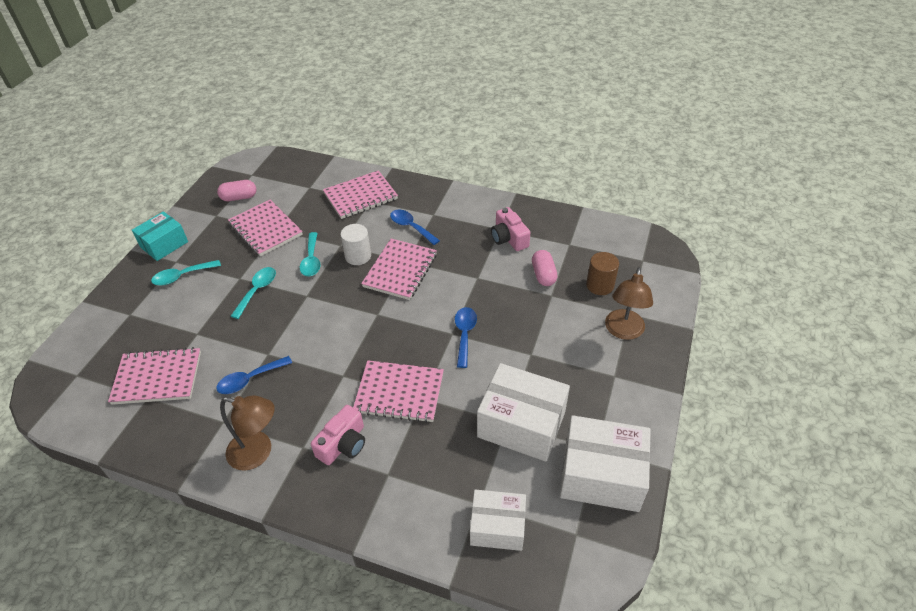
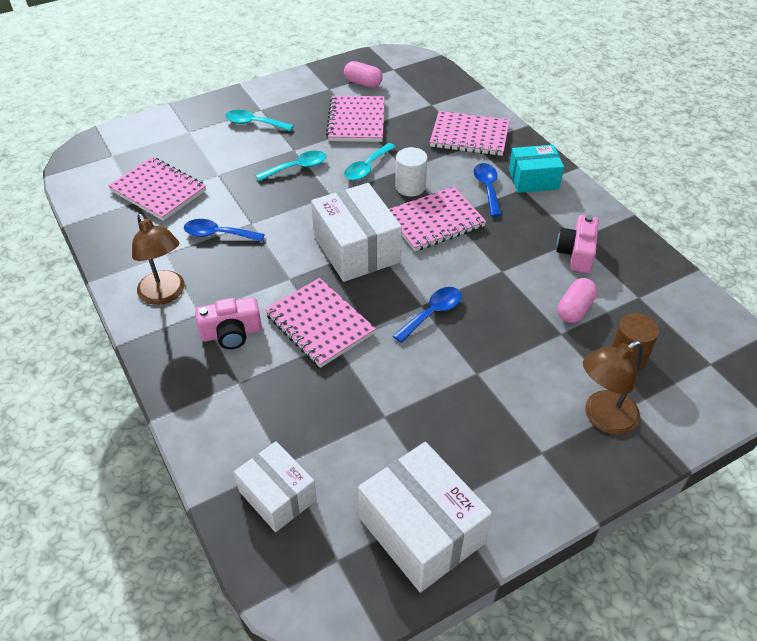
camera: 40 degrees right, 0 degrees up
turquoise box [132,211,188,261] -> turquoise box moved to [509,145,564,193]
white box [477,363,570,462] -> white box moved to [311,183,402,282]

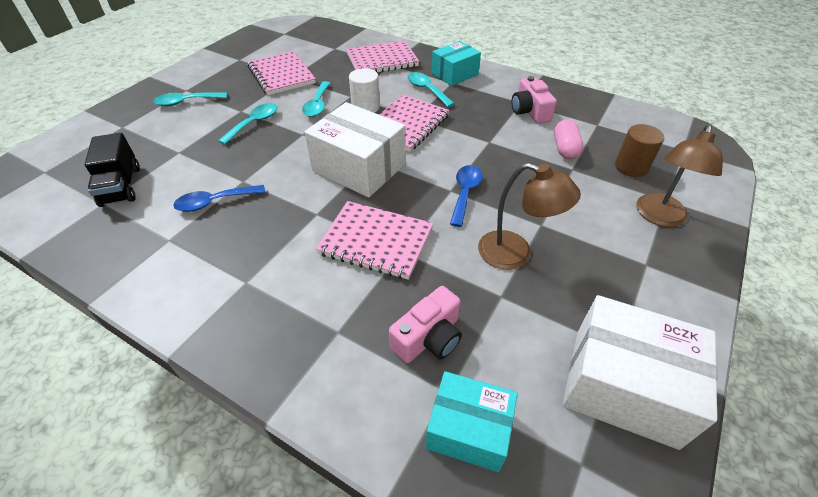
camera: 30 degrees left, 0 degrees up
pink notebook [108,157,206,221] -> black truck [85,133,140,207]
brown lamp [132,214,185,305] -> brown lamp moved to [478,163,581,270]
pink camera [195,297,262,349] -> pink camera moved to [389,286,462,363]
white box [234,441,317,532] -> turquoise box [426,371,518,472]
pink capsule [344,61,383,88] -> none
blue spoon [474,163,501,217] -> turquoise spoon [407,72,455,107]

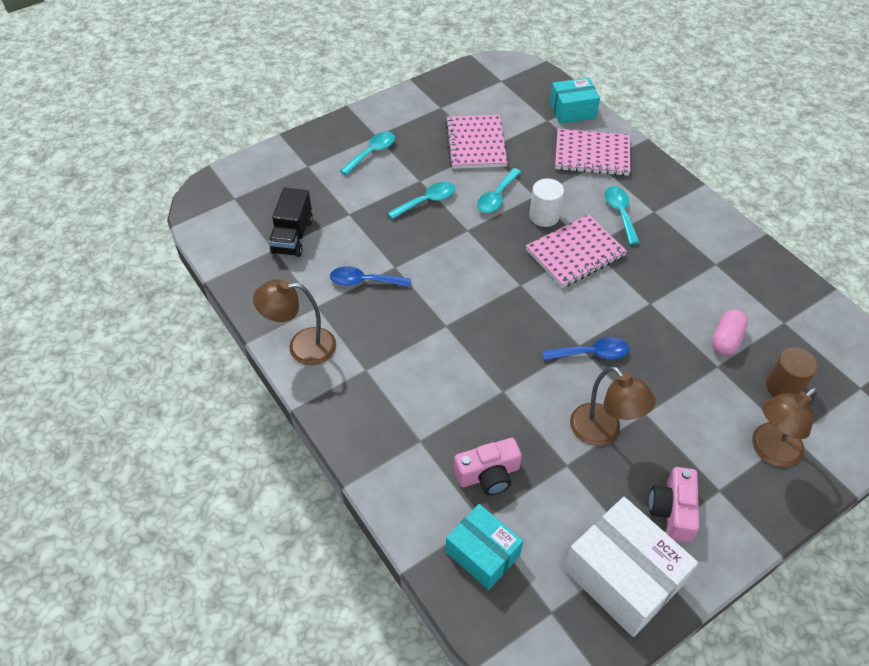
camera: 25 degrees right, 5 degrees up
turquoise spoon [154,92,227,106] -> turquoise spoon turned 120 degrees clockwise [340,132,395,175]
white box [304,102,405,198] -> none
pink notebook [316,201,433,280] -> none
turquoise box [432,41,481,86] -> turquoise box moved to [550,78,600,124]
blue spoon [450,165,483,227] -> blue spoon turned 45 degrees clockwise [542,337,629,361]
pink camera [512,76,557,123] -> pink camera moved to [649,467,699,542]
none -> brown lamp [253,279,336,365]

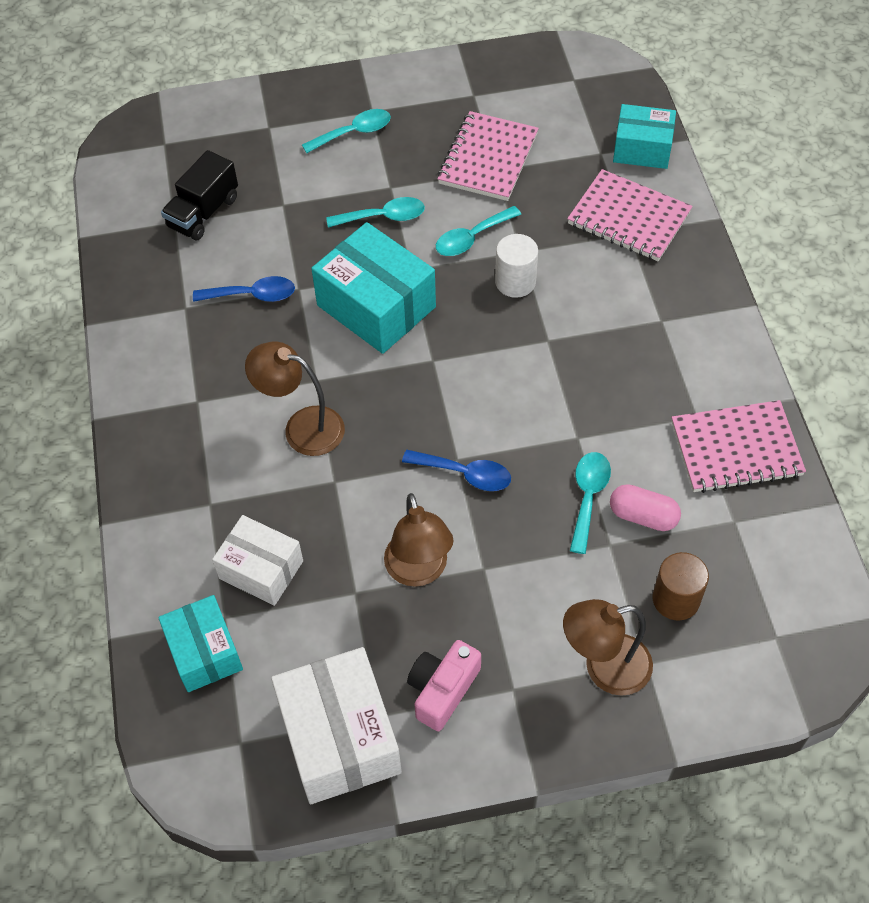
camera: 25 degrees right, 5 degrees up
brown lamp [253,279,336,365] -> brown lamp moved to [245,342,345,456]
blue spoon [330,266,411,287] -> blue spoon turned 150 degrees clockwise [193,276,295,302]
pink camera [454,438,522,495] -> white box [212,515,303,606]
pink notebook [526,214,627,288] -> pink notebook moved to [672,400,806,493]
turquoise spoon [605,186,640,245] -> turquoise spoon moved to [570,452,611,554]
pink capsule [712,310,748,355] -> pink capsule turned 60 degrees clockwise [610,484,681,531]
none -> turquoise box [311,222,436,354]

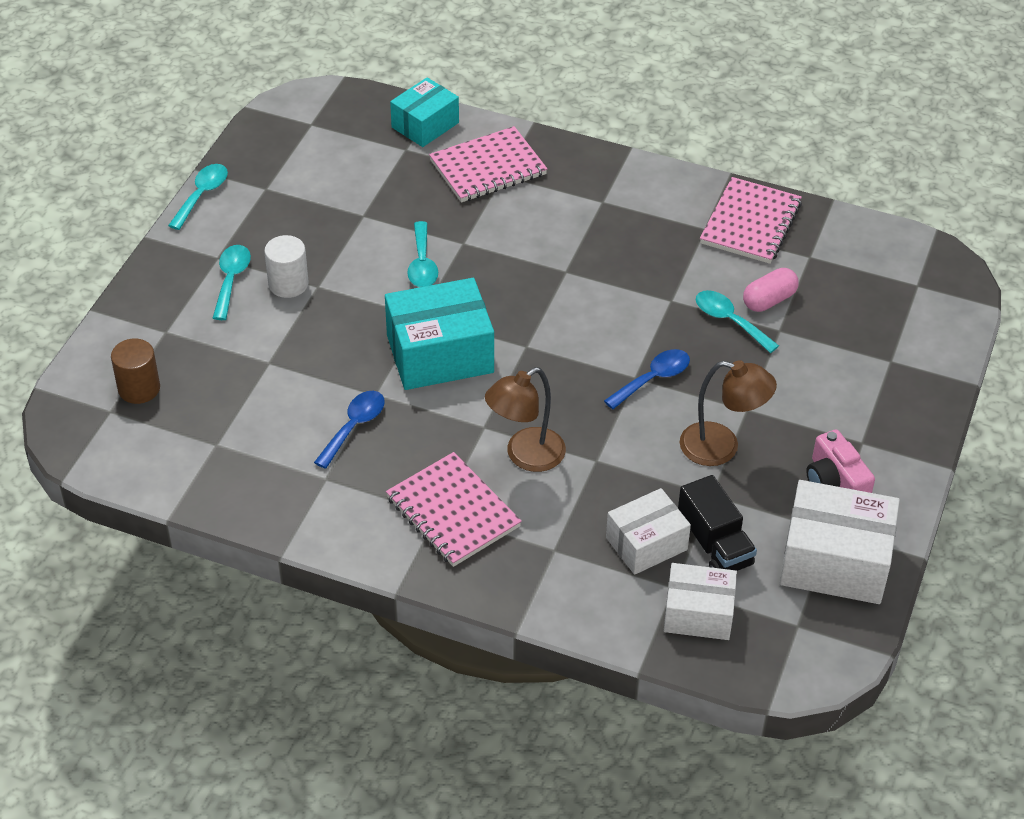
camera: 60 degrees left, 10 degrees down
turquoise box [158,595,243,692] -> white box [664,563,737,640]
black truck [161,150,238,241] -> black truck moved to [678,475,757,571]
turquoise spoon [326,197,425,227] -> turquoise spoon moved to [168,164,228,230]
pink notebook [437,111,539,201] -> pink notebook moved to [386,452,522,567]
white cylinder [495,234,538,298] -> white cylinder moved to [264,235,309,298]
brown lamp [563,599,653,696] -> none
brown cylinder [653,552,709,621] -> brown cylinder moved to [111,339,160,404]

